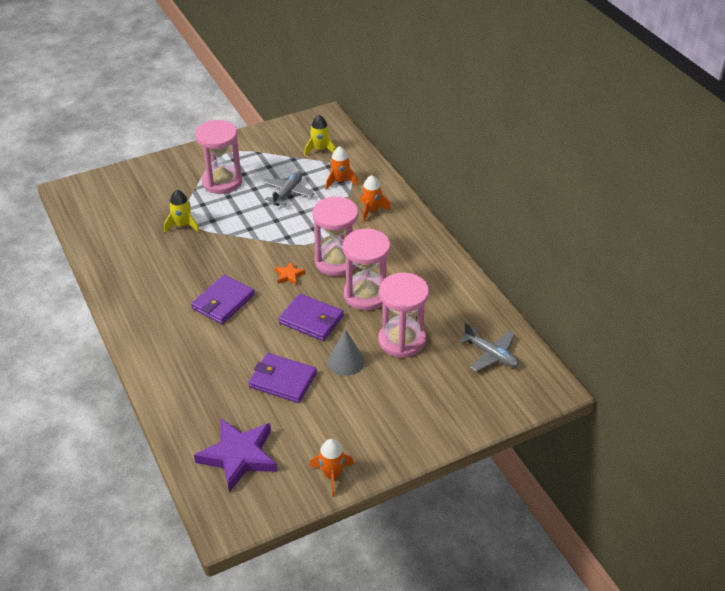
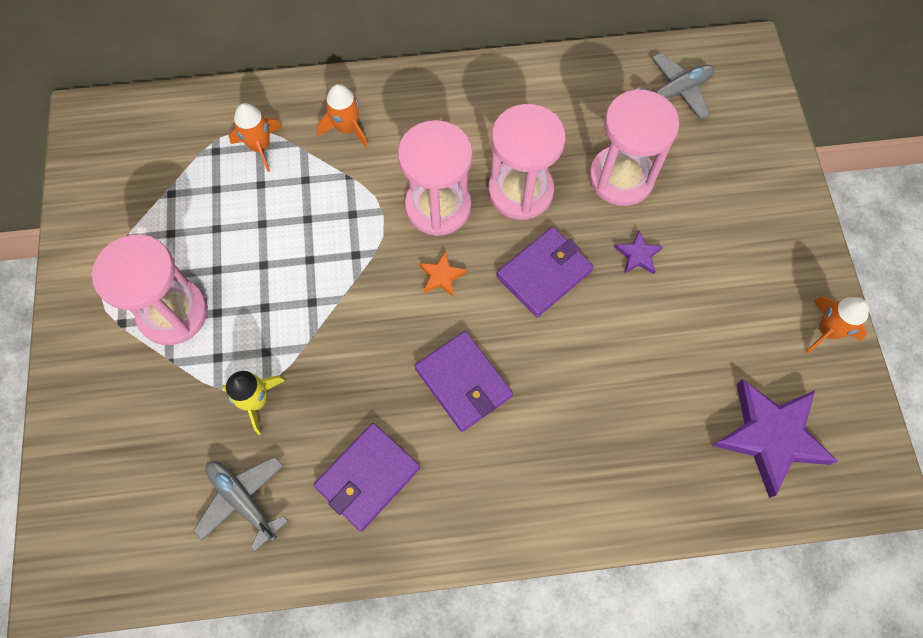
camera: 70 degrees left, 25 degrees up
purple wallet [248,353,317,403] -> purple wallet moved to [313,423,420,532]
grey plane [263,171,315,206] -> grey plane moved to [193,457,288,552]
yellow rocket [304,115,336,156] -> none
grey cone [328,329,365,376] -> purple star [614,231,663,274]

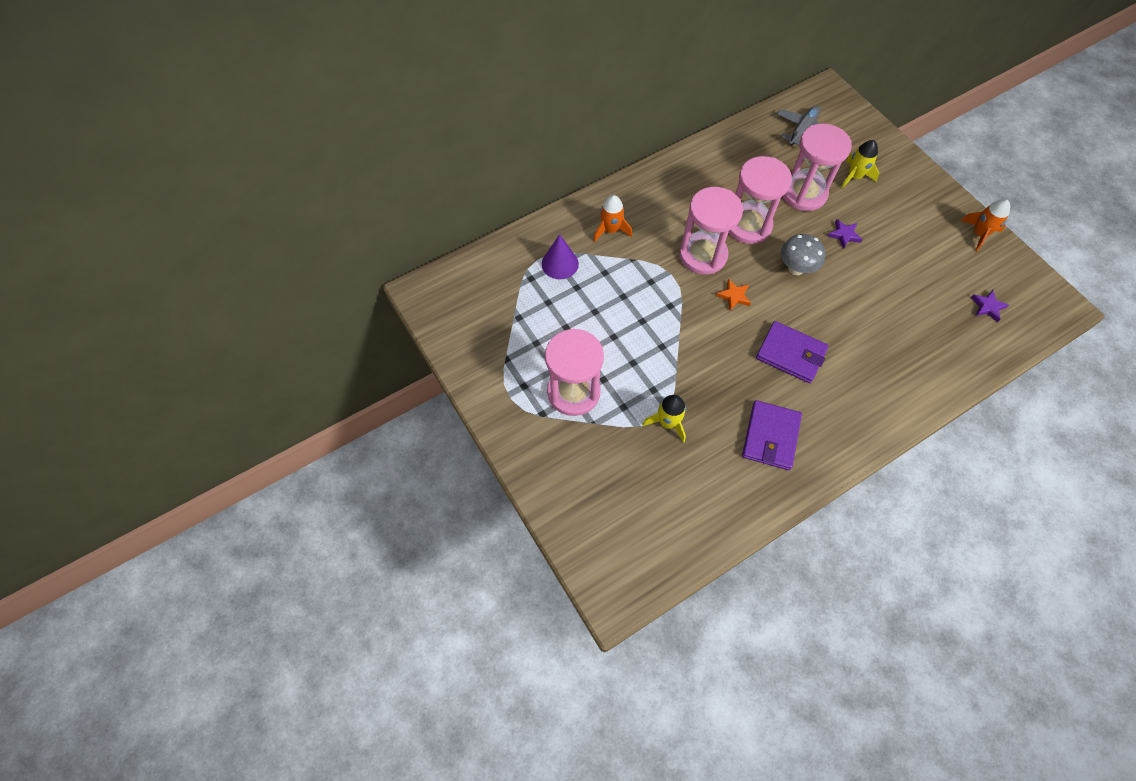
camera: 25 degrees left, 5 degrees down
grey plane [193,457,288,552] -> none
orange rocket [229,103,282,172] -> purple cone [542,234,579,280]
purple wallet [496,227,594,317] -> grey mushroom [781,234,826,275]
purple star [712,379,838,498] -> purple star [971,290,1009,322], size x0.44
none -> yellow rocket [841,140,879,189]

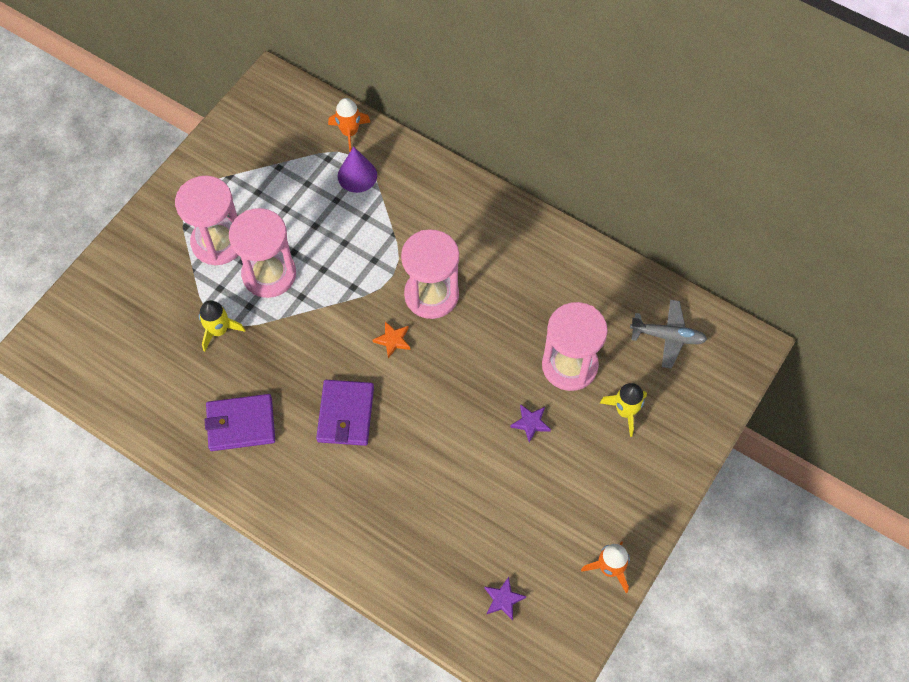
camera: 65 degrees right, 0 degrees up
orange rocket [593,195,632,242] -> orange rocket moved to [328,98,370,151]
pink hourglass [728,156,792,244] -> pink hourglass moved to [229,208,296,298]
grey mushroom [781,234,826,275] -> none

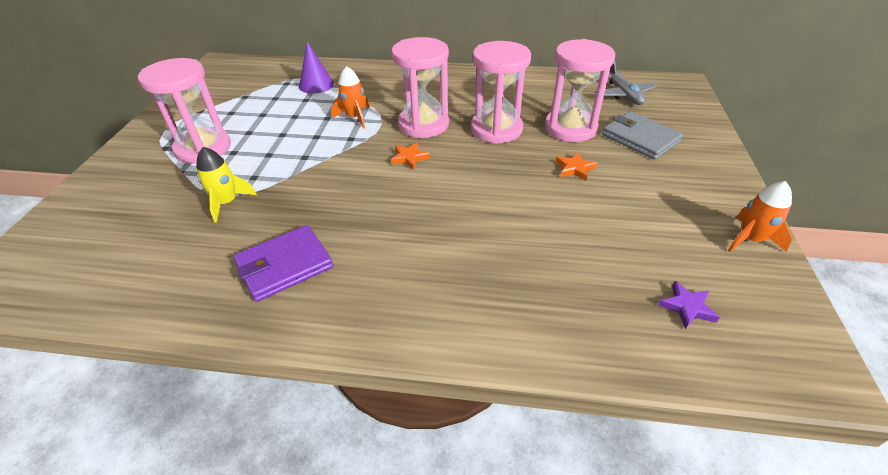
camera: 25 degrees left, 20 degrees down
pink hourglass [229,208,296,298] -> pink hourglass moved to [471,41,531,144]
purple wallet [316,380,374,446] -> none
orange rocket [328,98,370,151] -> orange rocket moved to [331,66,370,129]
purple star [510,404,551,443] -> orange star [556,152,597,181]
yellow rocket [600,383,647,437] -> grey wallet [602,111,683,160]
grey plane [630,300,707,369] -> grey plane turned 90 degrees clockwise [595,60,657,105]

